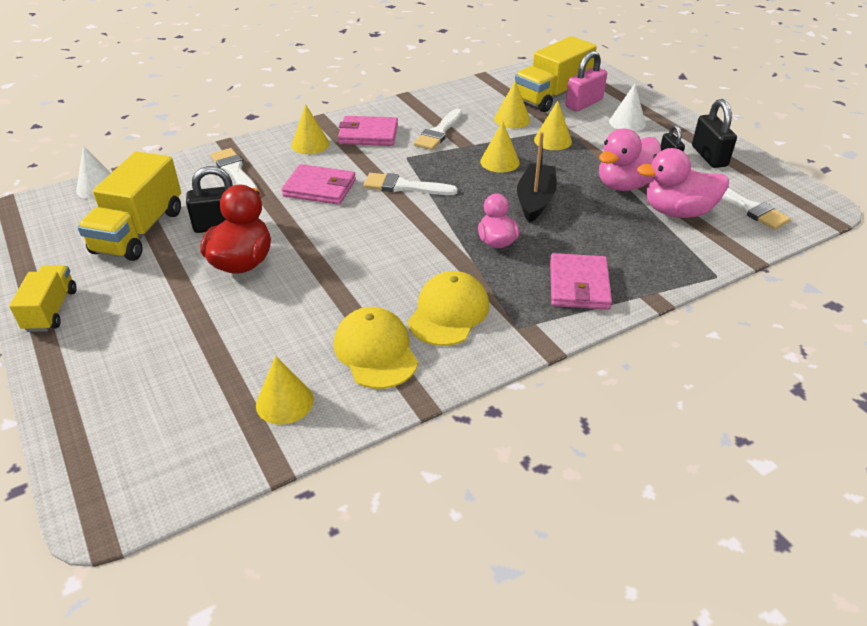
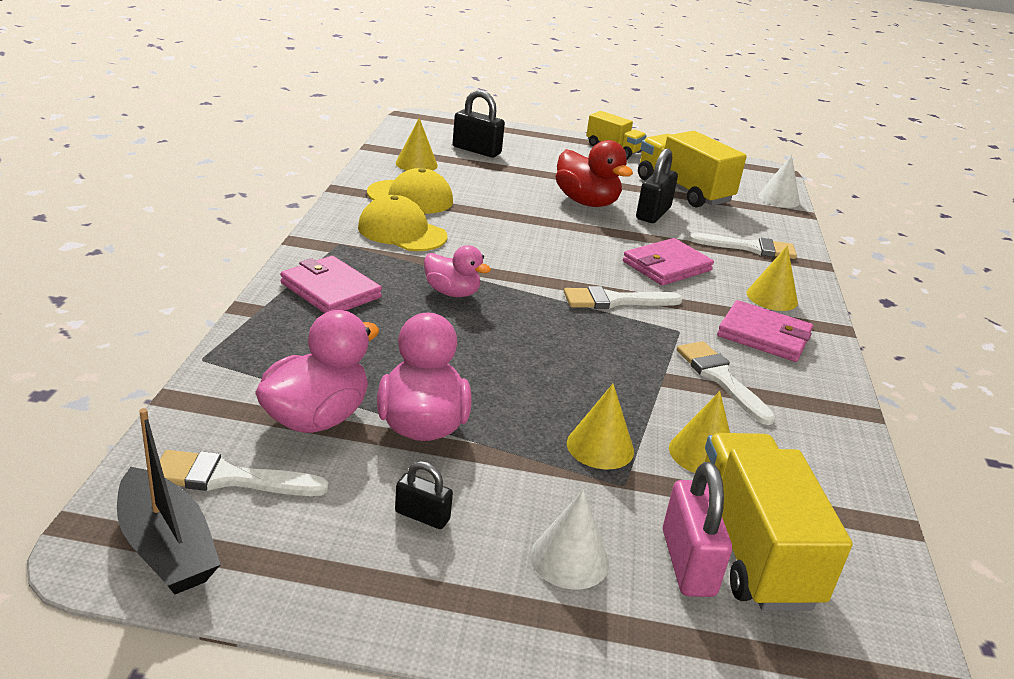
camera: 125 degrees right, 10 degrees down
pink wallet [338,116,398,146] -> pink wallet turned 75 degrees clockwise [717,300,813,362]
white brush [364,173,458,195] -> white brush turned 150 degrees counterclockwise [564,286,683,309]
yellow cap [408,271,489,346] -> yellow cap turned 150 degrees clockwise [358,195,447,251]
yellow cone [480,121,520,173] -> none
black boat [517,132,557,223] -> black boat moved to [117,408,221,594]
black padlock [692,99,737,168] -> black padlock moved to [453,90,505,157]

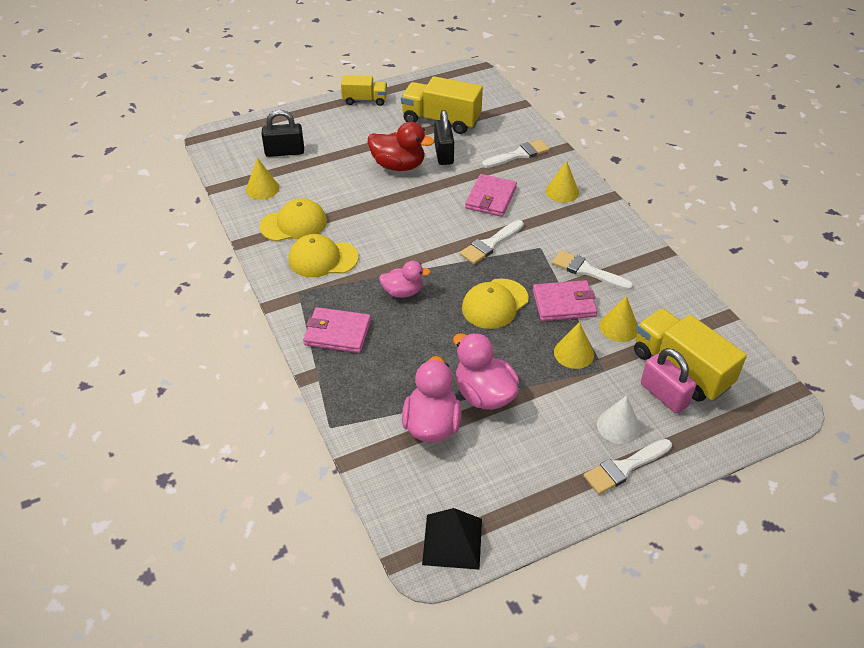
camera: 30 degrees left, 15 degrees up
black boat [117,408,221,594] -> black pyramid [422,508,482,570]
white brush [160,450,329,496] -> white brush moved to [583,439,672,495]
black padlock [395,461,453,529] -> none
pink wallet [717,300,813,362] -> pink wallet moved to [533,280,597,321]
white cone [758,155,800,208] -> none
none -> yellow cap [462,278,529,329]

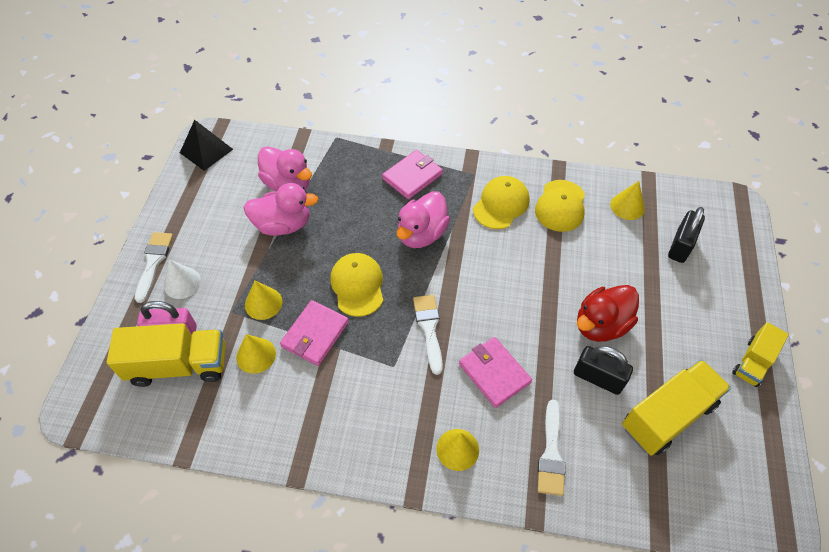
camera: 125 degrees right, 10 degrees up
pink duck [379,261,431,298] -> pink duck [396,191,450,248], size x1.56
white brush [552,250,633,290] -> none

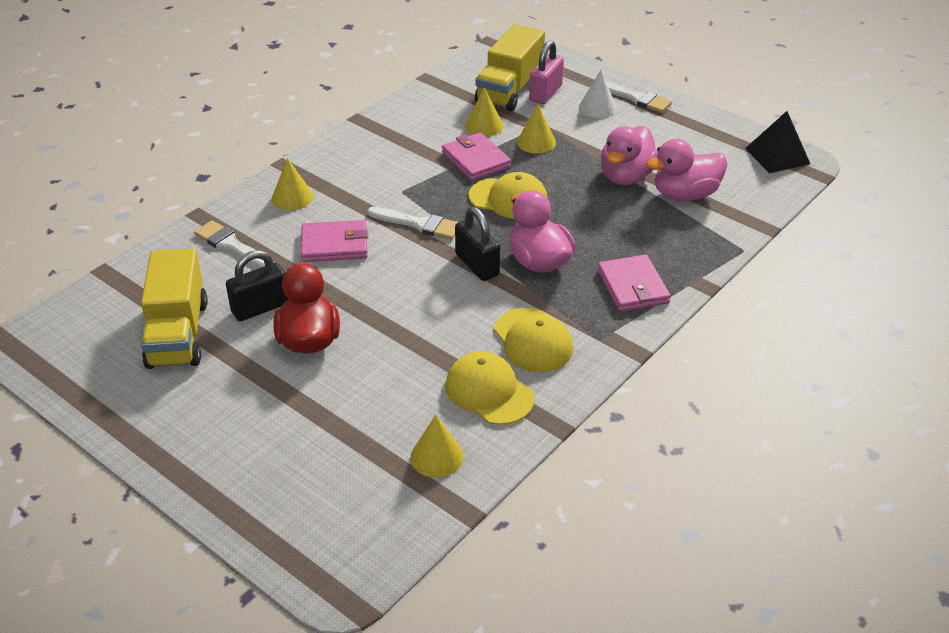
camera: 120 degrees right, 15 degrees down
black padlock [668,207,705,263] -> black padlock moved to [455,207,500,281]
yellow truck [732,322,789,387] -> none

